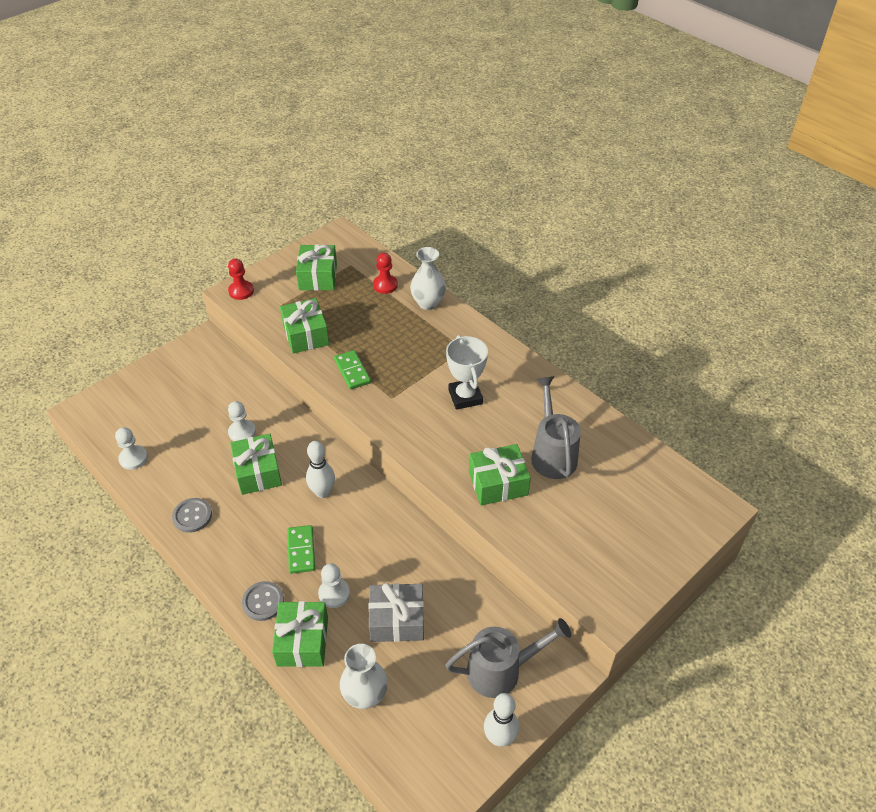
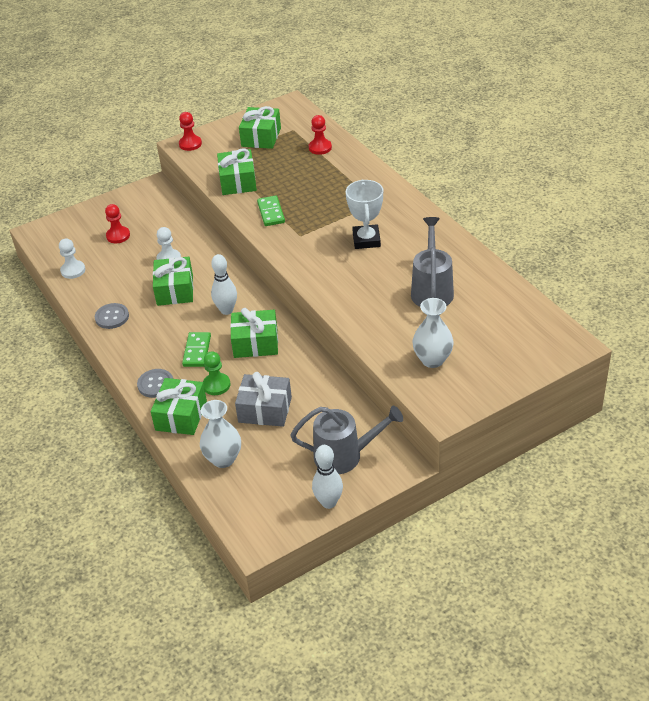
camera: 15 degrees right, 5 degrees down
white pawn [318,563,350,608] -> green pawn [203,351,230,395]
white vase [410,247,446,310] -> white vase moved to [412,298,454,368]
green gift [469,444,531,505] -> green gift moved to [230,308,278,358]
none -> red pawn [105,204,130,243]

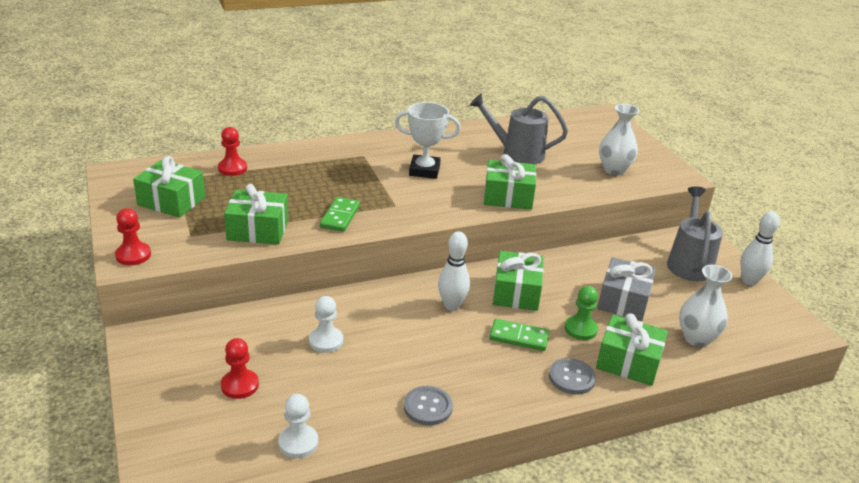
camera: 85 degrees left, 10 degrees down
green gift [153,257,194,306] -> green gift moved to [484,154,536,210]
green domino [257,195,285,226] -> green domino turned 75 degrees counterclockwise [320,197,360,232]

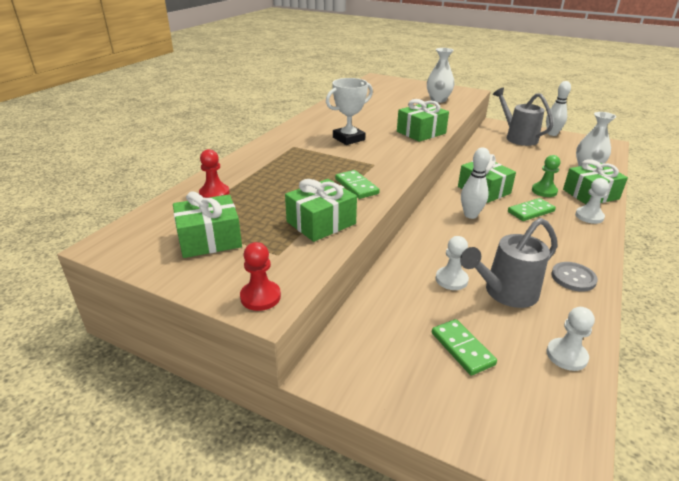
camera: 40 degrees left, 0 degrees up
red pawn [221,338,259,399] -> green domino [432,319,497,376]
grey watering can [470,94,568,164] -> grey watering can moved to [460,218,558,308]
grey button [549,358,596,395] -> white pawn [575,178,609,224]
grey gift [597,257,656,321] -> none

